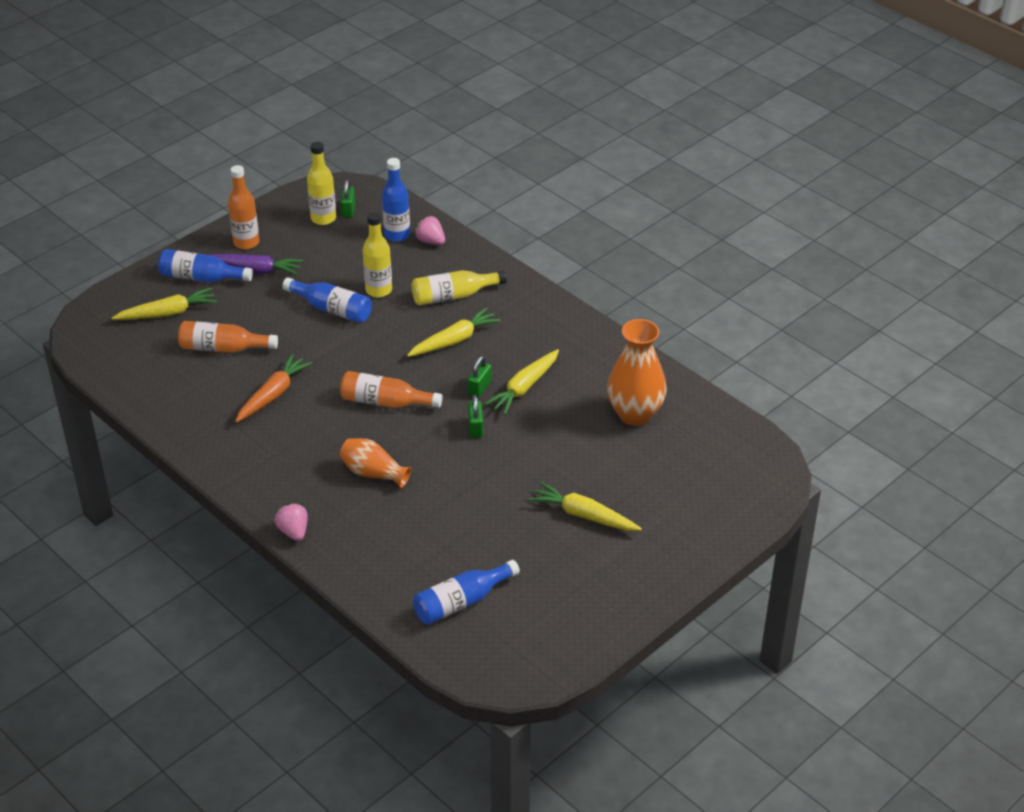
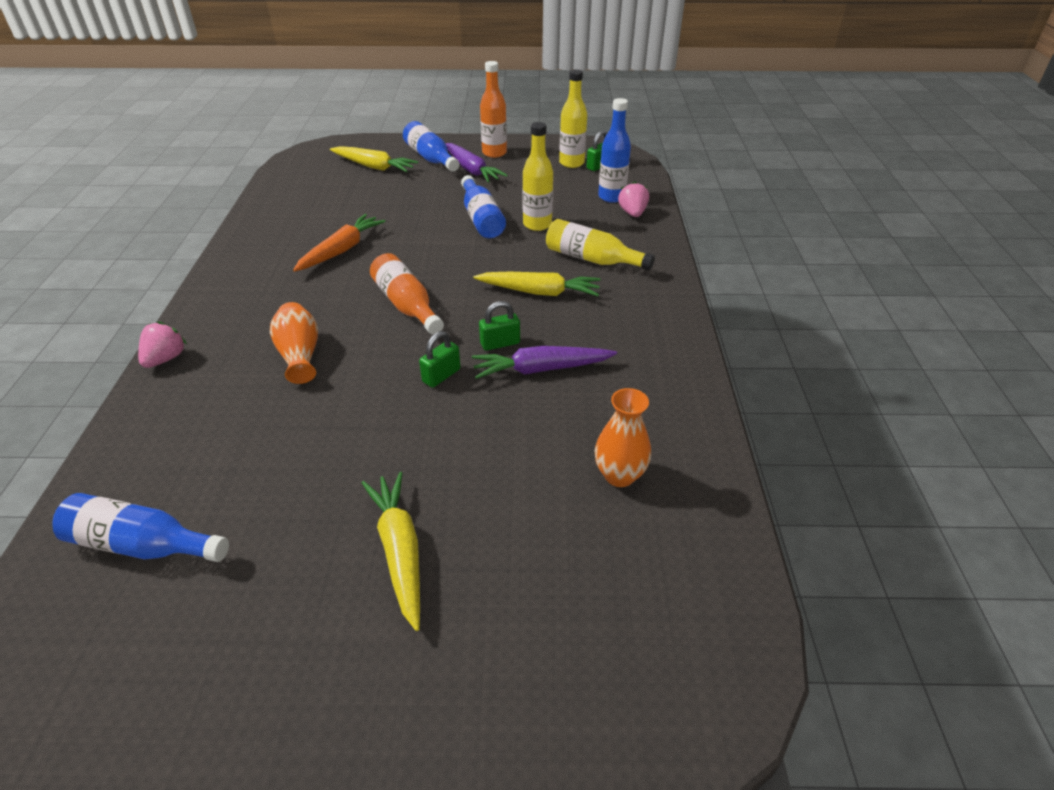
camera: 45 degrees right, 0 degrees up
orange bottle [178,321,278,353] -> none
orange carrot [235,354,312,423] -> orange carrot turned 45 degrees counterclockwise [293,214,386,272]
yellow carrot [484,349,559,415] -> purple carrot [472,346,617,379]
orange vase [607,319,667,426] -> orange vase [594,388,651,487], size x0.62

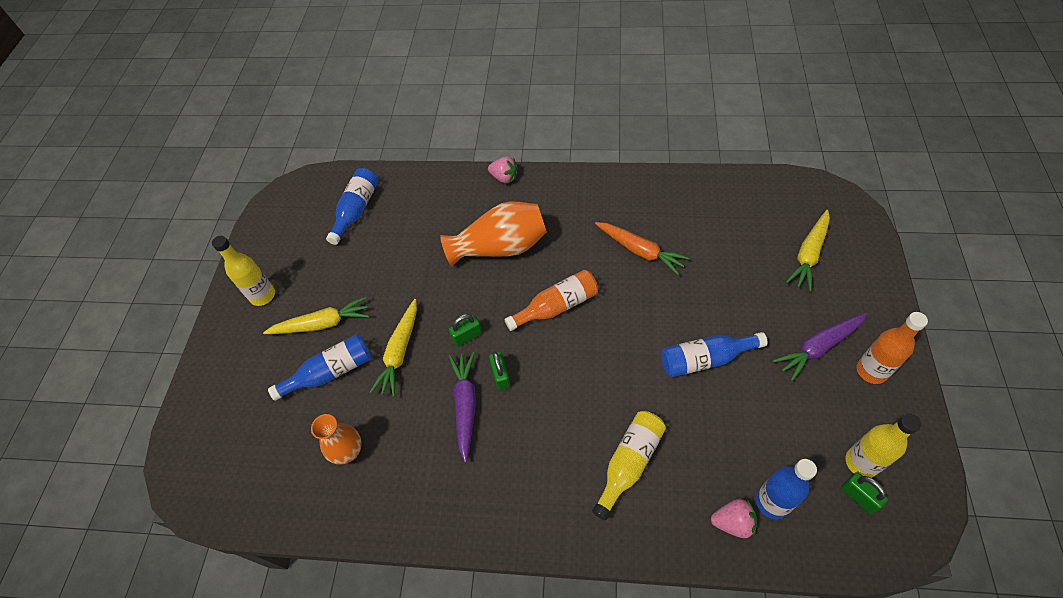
camera: 100 degrees right, 15 degrees up
orange vase [270,302,318,384] -> orange vase [440,201,547,266], size x1.62
blue bottle [403,121,460,172] -> blue bottle moved to [268,334,371,401]
green padlock [419,331,461,388] -> green padlock turned 75 degrees counterclockwise [449,314,482,347]
yellow carrot [473,272,601,296] -> yellow carrot moved to [370,299,417,397]
yellow bottle [523,122,553,231] -> yellow bottle moved to [212,236,275,306]

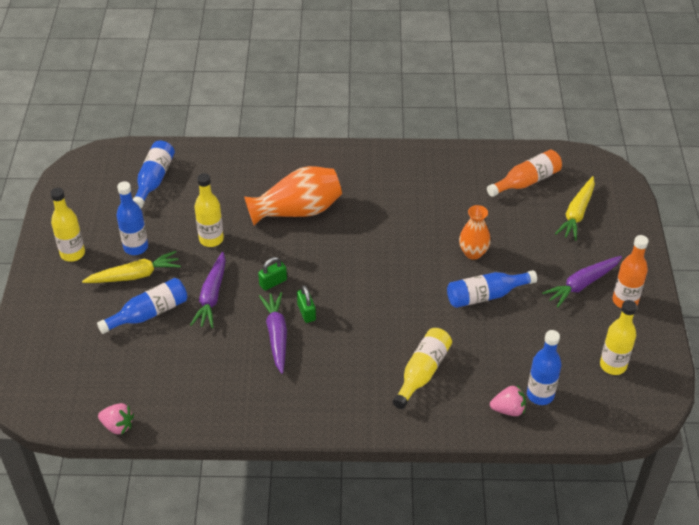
camera: 10 degrees left, 10 degrees down
orange vase [311,414,362,465] -> orange vase moved to [459,205,491,260]
yellow carrot [370,299,417,397] -> purple carrot [190,252,226,328]
pink strawberry [488,156,518,183] -> pink strawberry moved to [98,403,134,435]
orange bottle [504,270,598,331] -> orange bottle moved to [487,150,562,197]
orange carrot [595,222,690,275] -> none
green padlock [841,473,888,514] -> none
none -> blue bottle [117,181,148,255]
none -> yellow bottle [195,173,224,247]

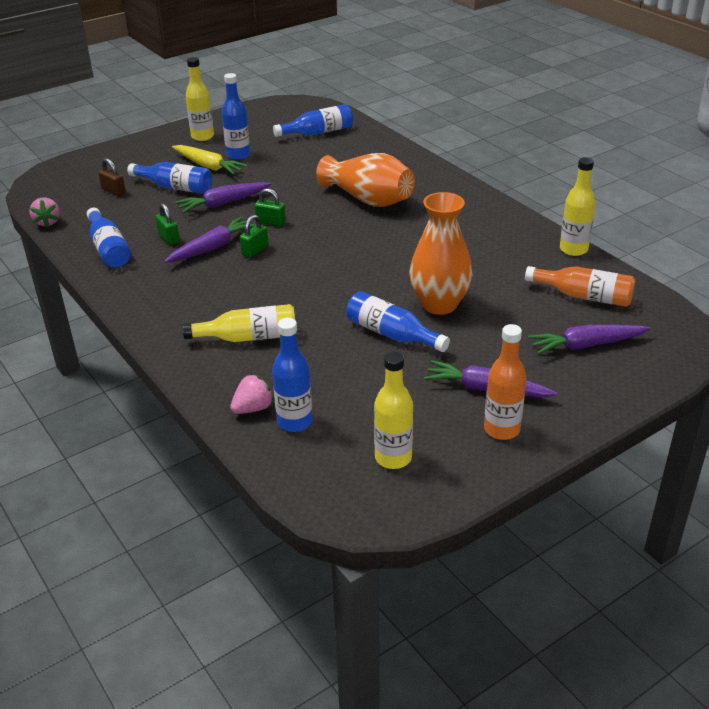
camera: 55 degrees right, 10 degrees down
yellow bottle [195,173,224,247] -> yellow bottle moved to [560,157,595,256]
orange vase [459,205,491,260] -> orange vase [409,192,473,315], size x1.62
pink strawberry [490,385,526,416] -> pink strawberry turned 90 degrees counterclockwise [230,374,274,414]
yellow carrot [555,176,595,241] -> purple carrot [528,325,651,354]
none -> blue bottle [87,208,131,268]
none -> brown padlock [98,158,126,196]
none -> green padlock [155,203,179,245]

